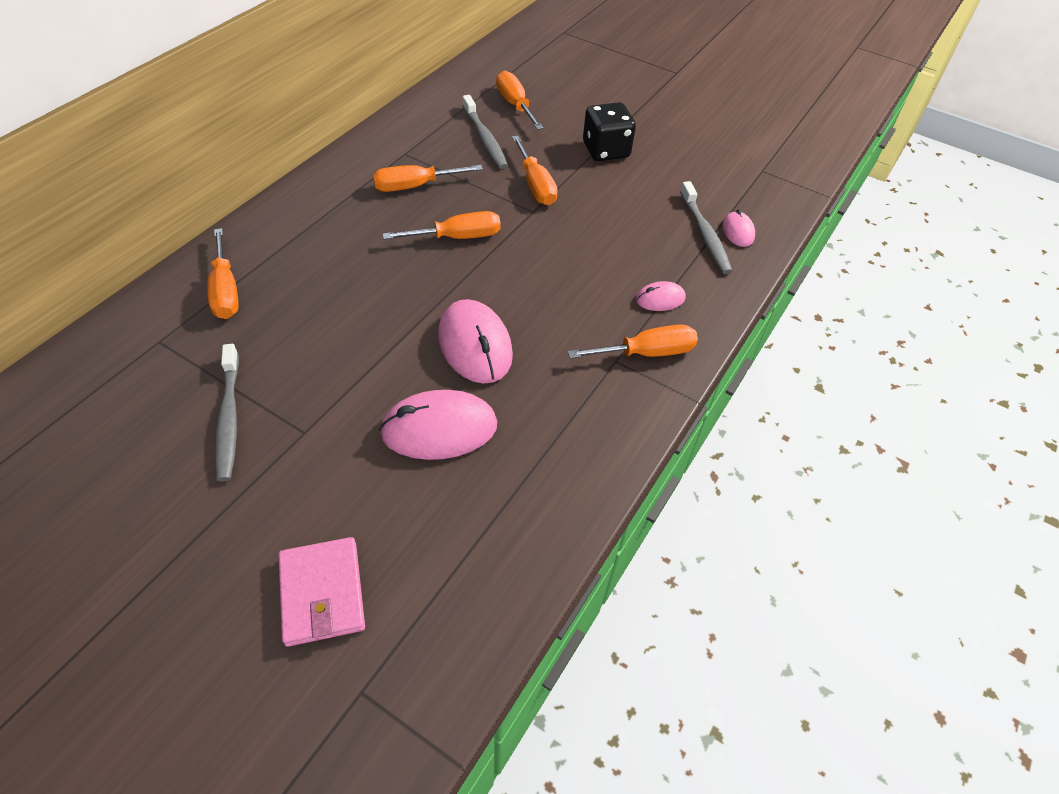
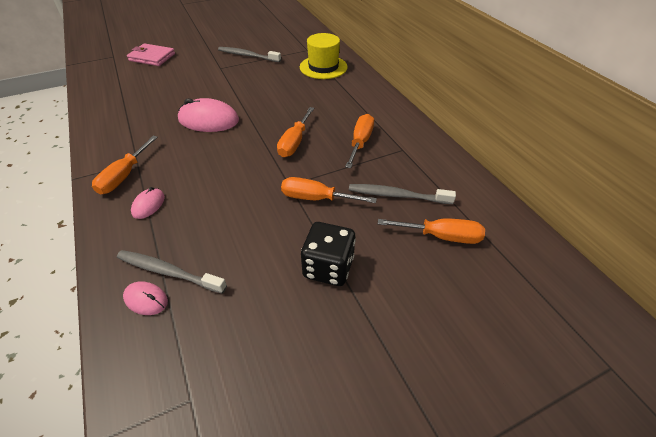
camera: 125 degrees right, 5 degrees down
orange screwdriver [207,228,239,319] -> yellow hat [300,33,348,79]
pink mouse [379,390,497,460] -> none

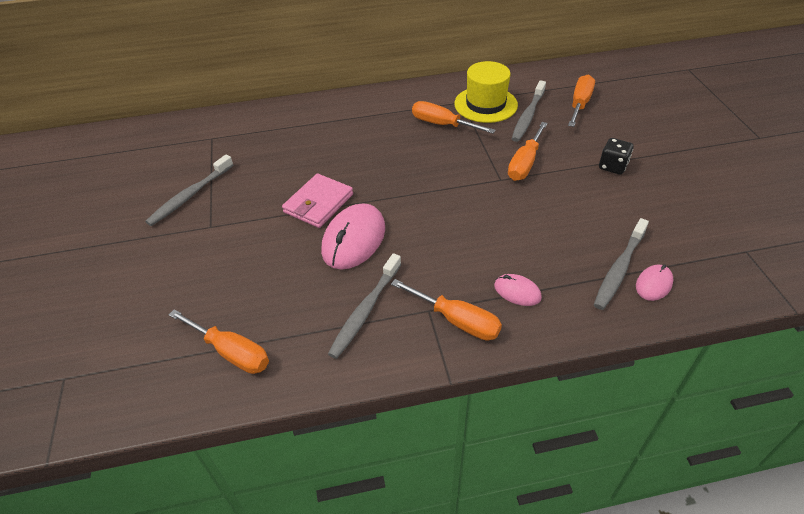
camera: 75 degrees left, 0 degrees up
pink wallet [127,43,175,66] -> pink wallet moved to [282,174,353,228]
orange screwdriver [277,107,314,157] -> orange screwdriver moved to [169,309,269,374]
yellow hat [300,33,348,79] -> yellow hat moved to [454,61,518,123]
black dice [301,222,356,286] -> black dice [599,138,634,175], size x0.65
none -> grey toothbrush [328,253,401,359]

